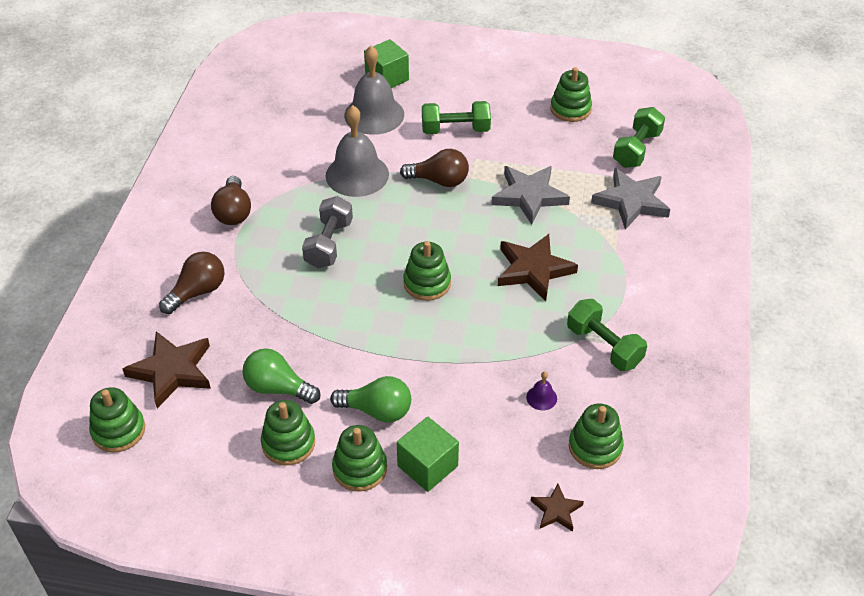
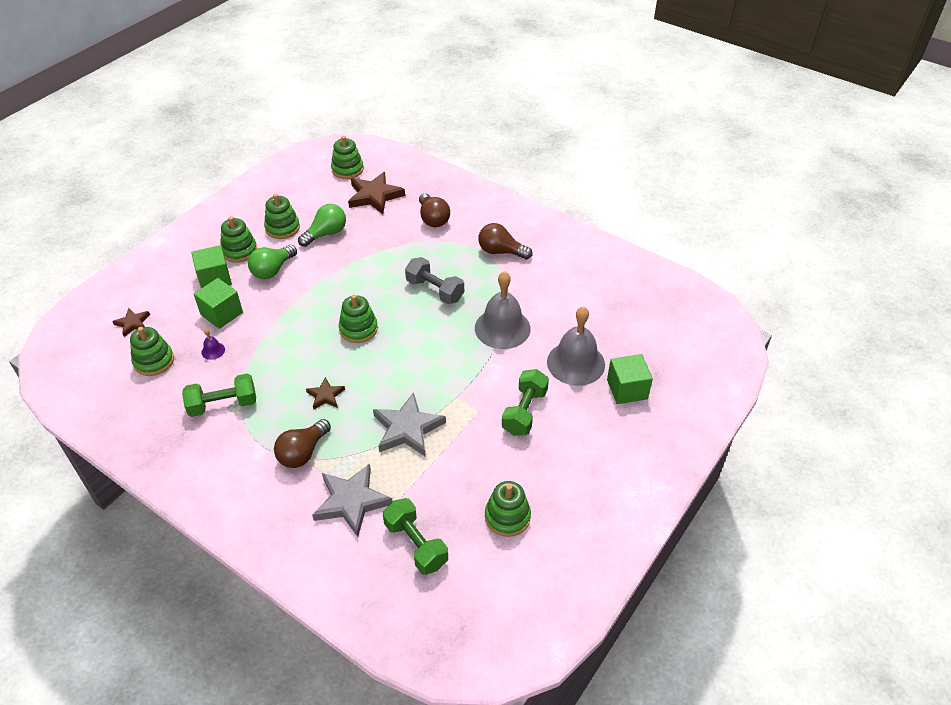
camera: 115 degrees right, 0 degrees up
brown light bulb [400,149,469,187] -> brown light bulb moved to [274,419,331,468]
brown star [498,234,578,301] -> brown star [306,377,345,410], size x0.54
none -> green cube [194,278,243,329]

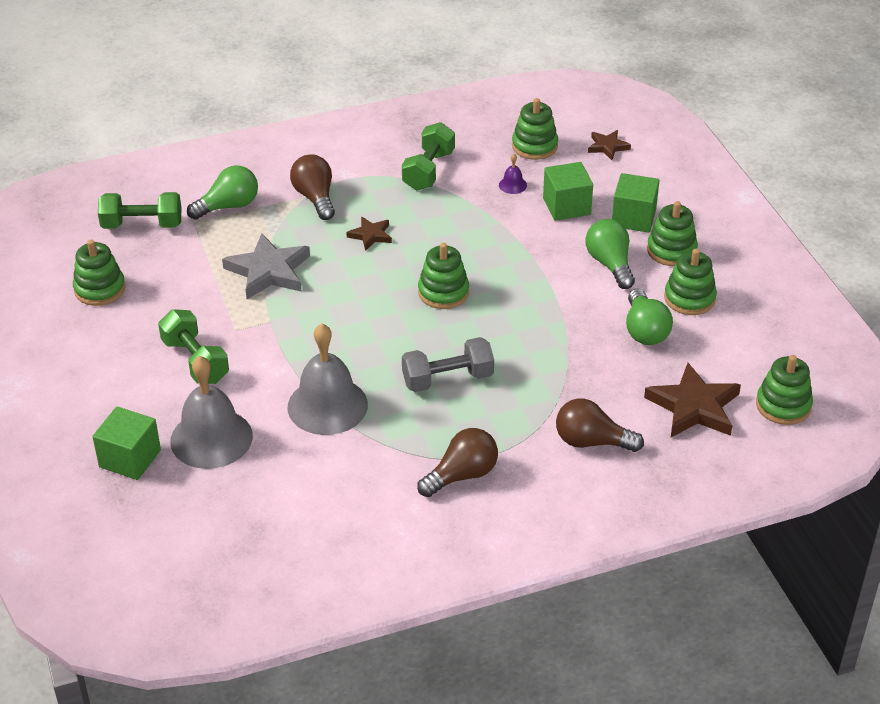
camera: 125 degrees right, 5 degrees down
grey star [312,463,393,537] -> green light bulb [187,165,258,220]

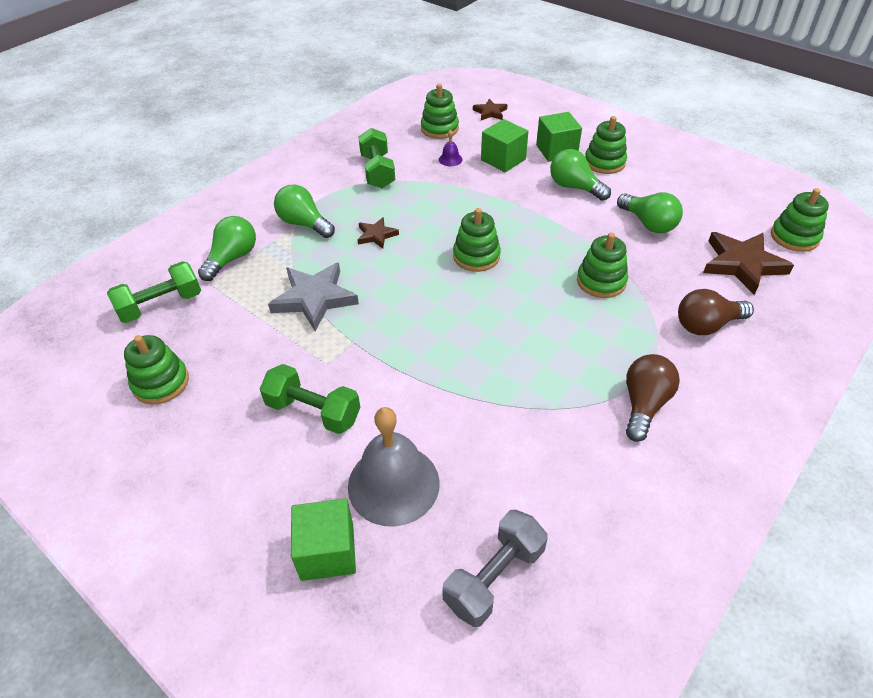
camera: 30 degrees left, 5 degrees up
grey bell [287,323,368,435] -> none
brown light bulb [290,154,335,220] -> green light bulb [274,185,335,238]
grey dumbbell [402,337,494,392] -> grey dumbbell moved to [442,510,548,627]
green stacking toy [664,249,717,315] -> green stacking toy moved to [577,233,628,298]

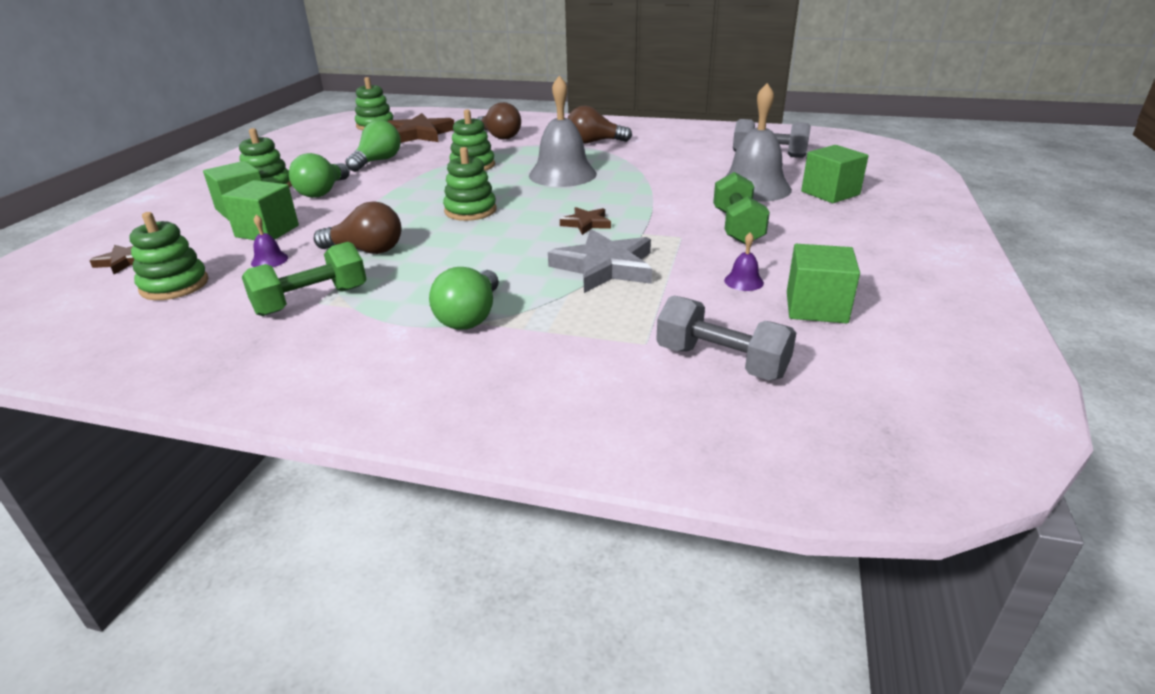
camera: 115 degrees left, 15 degrees down
green dumbbell [107,261,201,323] -> grey dumbbell [656,295,796,380]
green stacking toy [124,335,189,405] -> green cube [787,244,860,323]
green light bulb [198,216,256,281] -> none
brown star [358,217,399,249] -> brown star moved to [560,207,611,235]
none -> brown light bulb [314,201,401,254]
none -> grey bell [529,76,597,187]
none -> purple bell [724,232,764,291]

